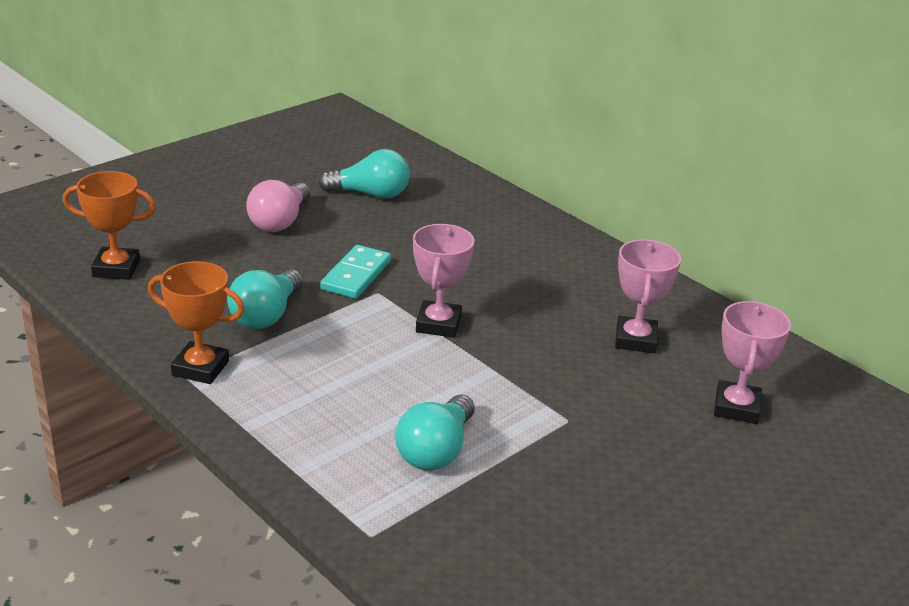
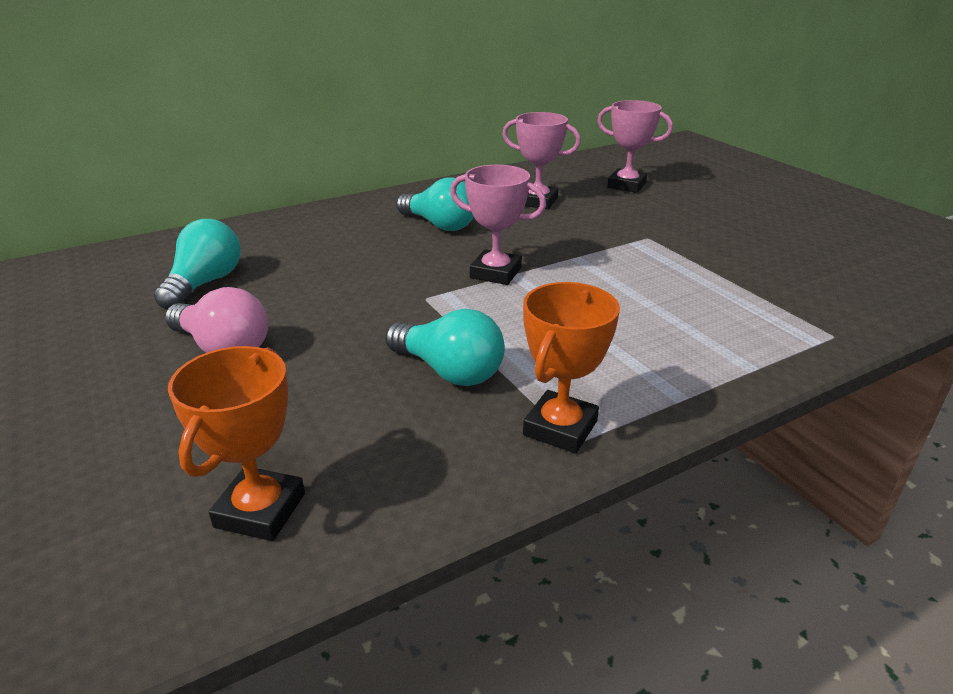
camera: 75 degrees left, 0 degrees up
turquoise domino [320,245,391,299] -> none
turquoise light bulb [395,394,475,471] -> turquoise light bulb moved to [396,177,474,231]

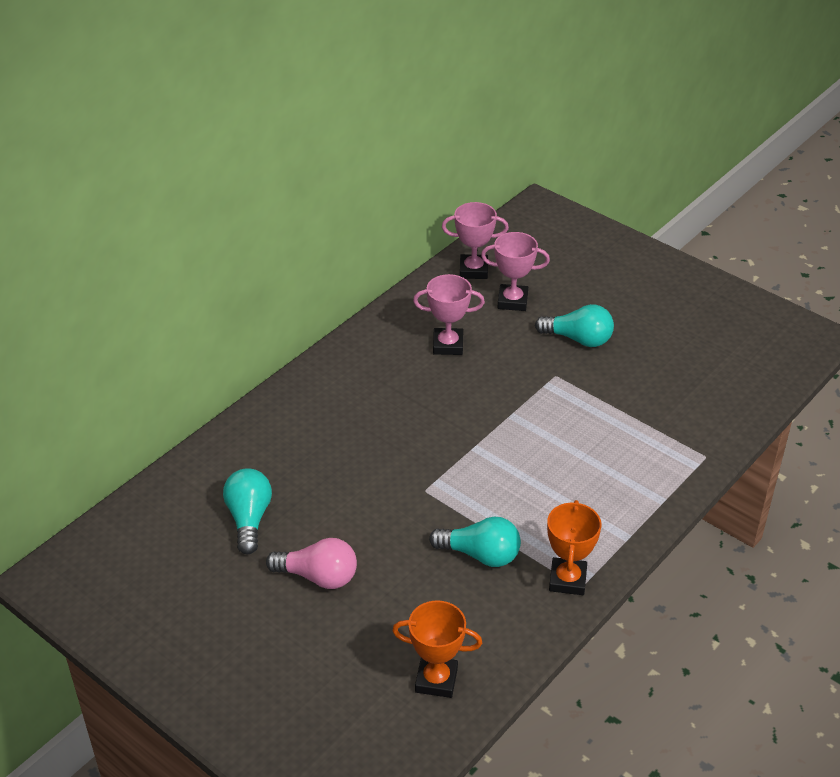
camera: 20 degrees left, 10 degrees up
orange trophy [168,346,305,541] -> orange trophy turned 75 degrees counterclockwise [392,600,482,698]
turquoise light bulb [396,177,474,231] -> turquoise light bulb moved to [535,304,614,347]
pink trophy [450,165,546,285] -> pink trophy moved to [442,202,509,279]

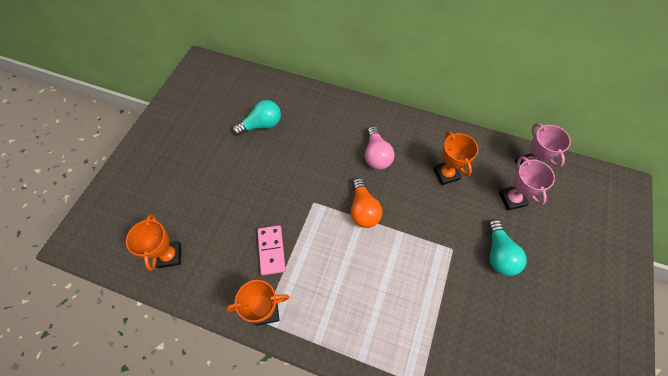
camera: 70 degrees right, 20 degrees up
pink light bulb [266,538,357,589] -> pink light bulb moved to [365,126,395,170]
pink trophy [413,274,485,355] -> orange trophy [433,131,478,185]
turquoise light bulb [429,517,521,567] -> pink domino [257,225,286,275]
none -> orange light bulb [350,178,382,228]

